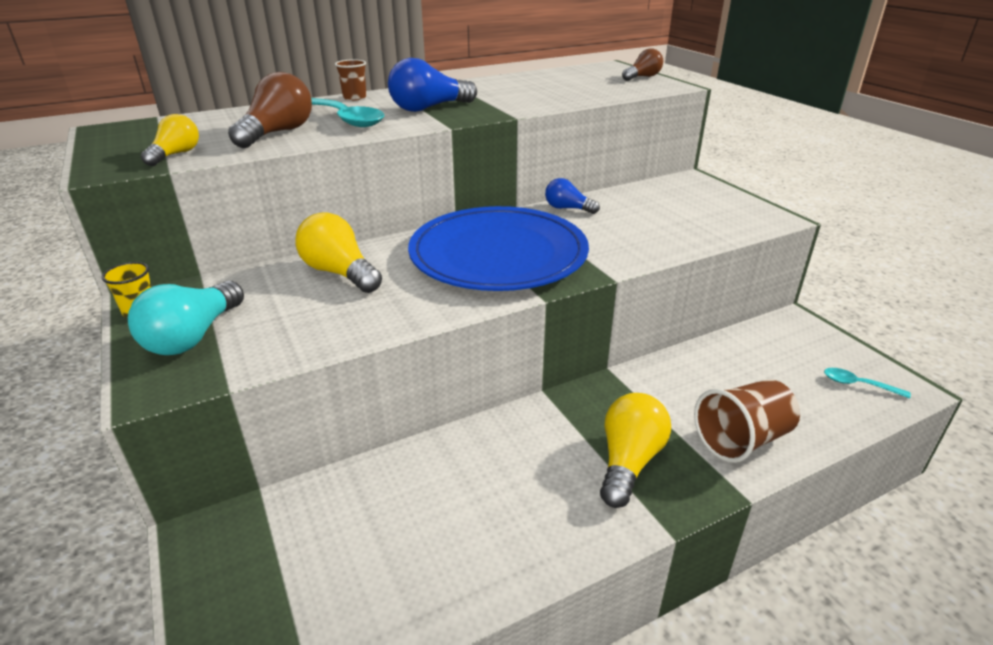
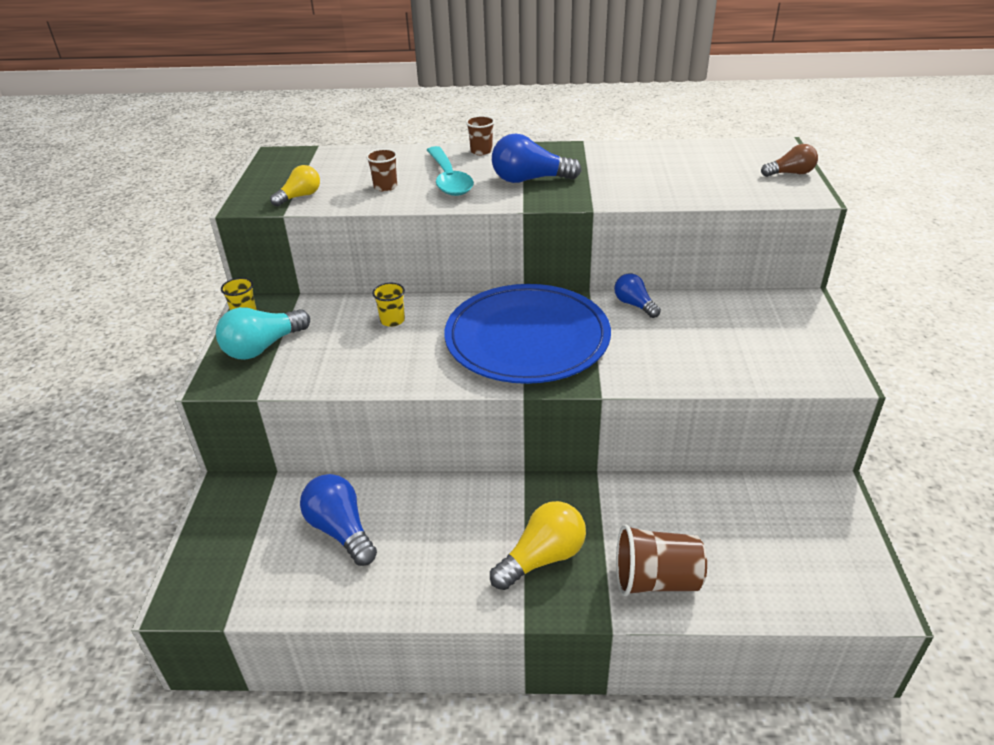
camera: 30 degrees right, 5 degrees up
brown light bulb [228,72,312,148] -> brown cup [366,149,397,192]
yellow light bulb [295,212,382,293] -> yellow cup [372,283,405,327]
turquoise spoon [824,368,911,399] -> none
none -> blue light bulb [300,474,377,566]

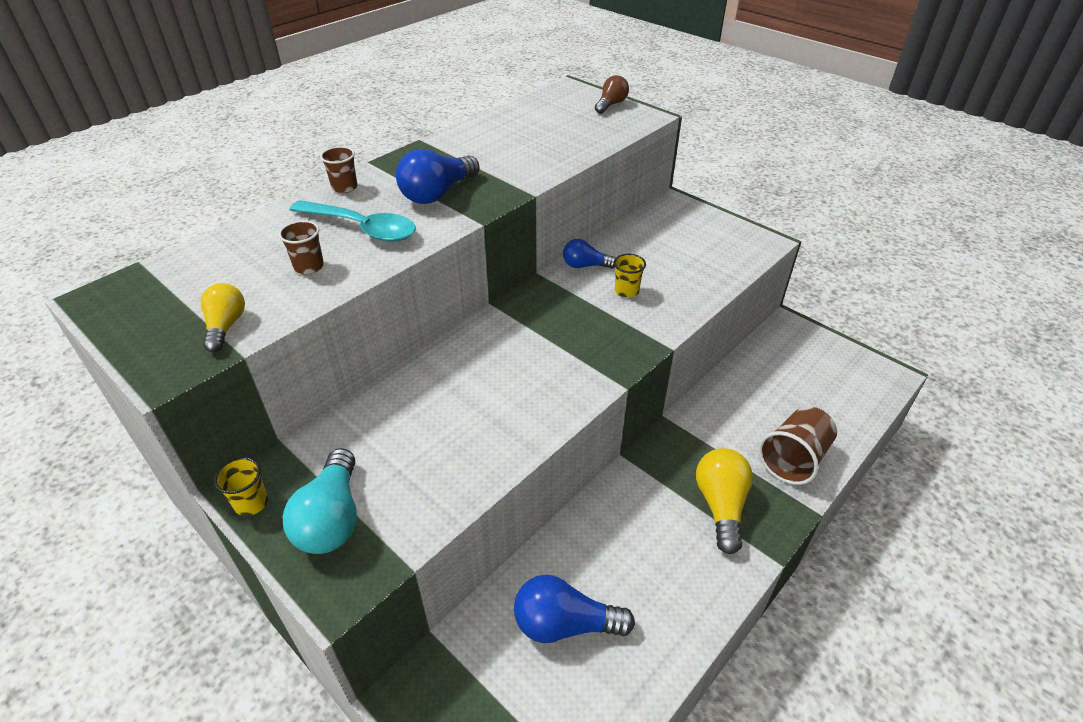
camera: 50 degrees left, 5 degrees up
yellow cup [372,283,405,327] -> yellow cup moved to [614,254,646,298]
blue plate [445,284,611,384] -> none

